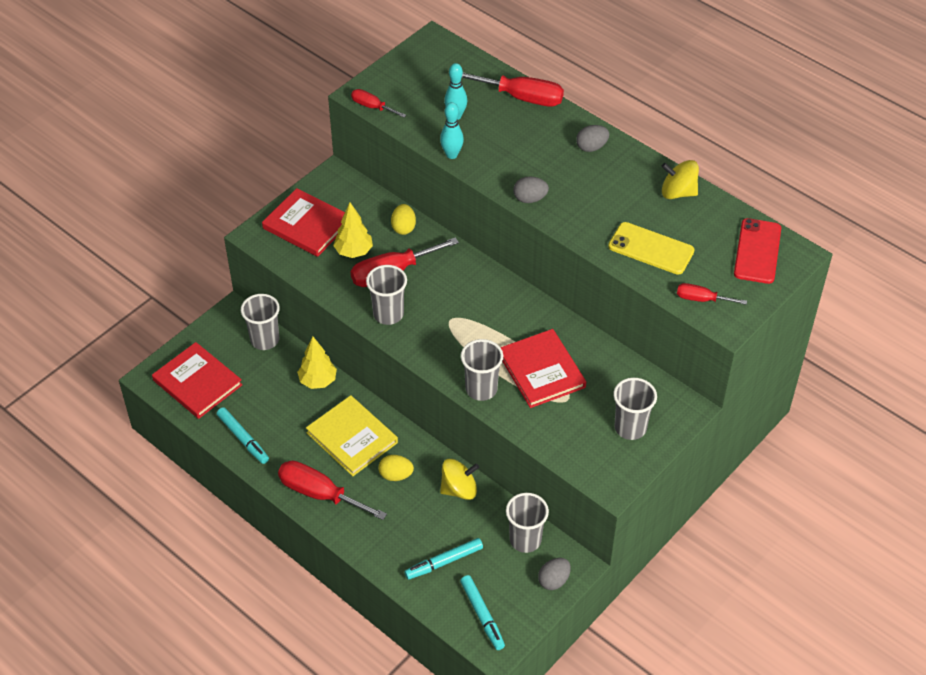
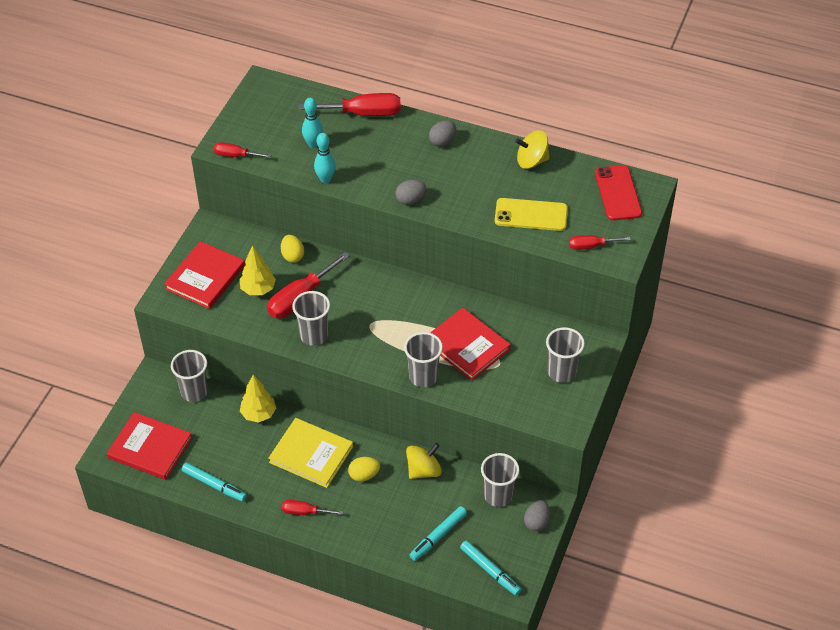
camera: 20 degrees left, 0 degrees up
red book [262,188,345,257] -> red book turned 75 degrees counterclockwise [164,241,245,309]
red screwdriver [278,461,387,520] -> red screwdriver [282,500,343,515], size x0.56

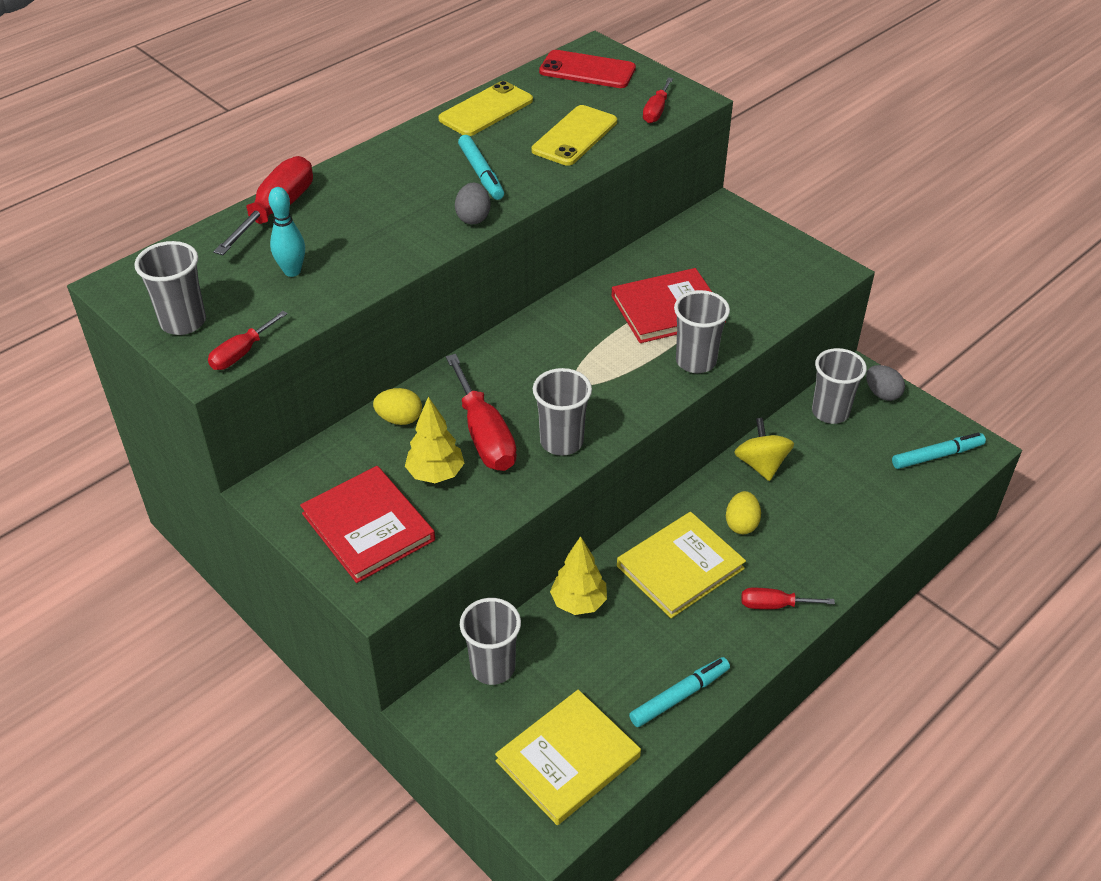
camera: 65 degrees left, 5 degrees down
red book [107,412,192,480] -> yellow book [495,690,641,825]
red screwdriver [282,500,343,515] -> red screwdriver turned 60 degrees clockwise [741,588,835,609]
turquoise bowling pin [314,133,336,183] -> none
turquoise marker [409,506,467,561] -> turquoise marker moved to [458,135,504,200]
grey egg [429,121,456,146] -> none
yellow spinning top [515,130,549,169] -> yellow phone [438,81,533,136]
grey cup [546,327,585,383] -> grey cup moved to [134,241,206,335]

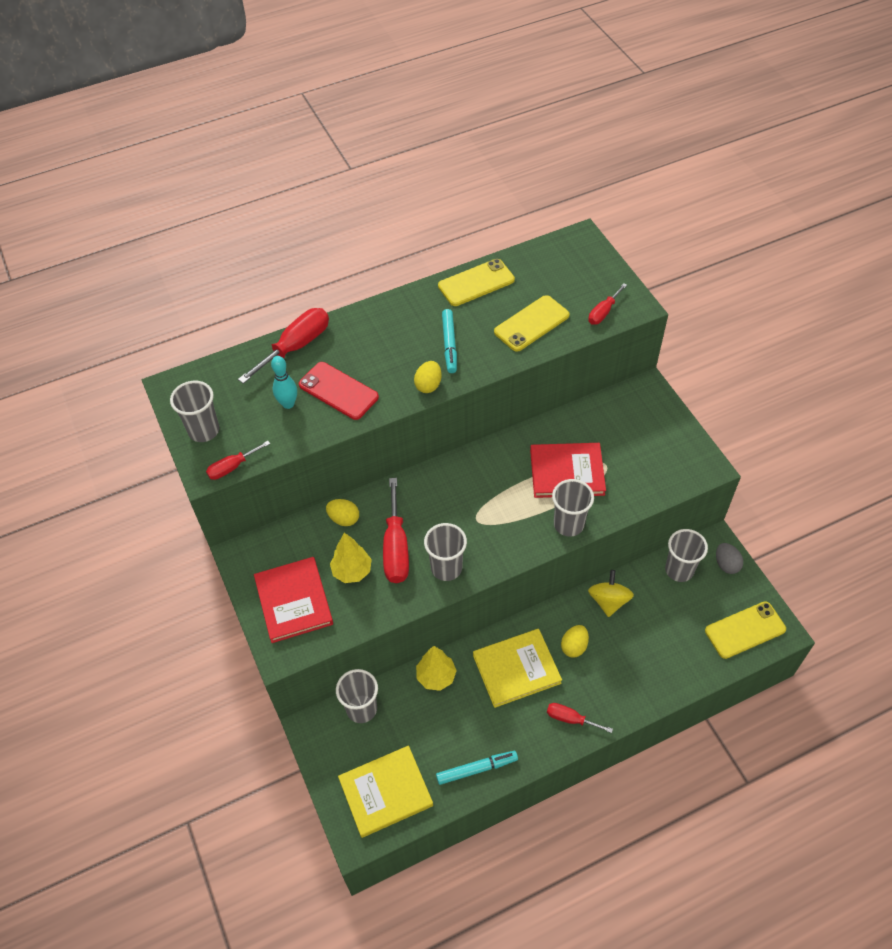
camera: 20 degrees right, 10 degrees up
grey egg [455,183,491,224] -> yellow egg [414,361,442,393]
red phone [539,50,636,88] -> red phone moved to [299,362,379,420]
turquoise marker [892,432,986,469] -> yellow phone [705,601,786,659]

